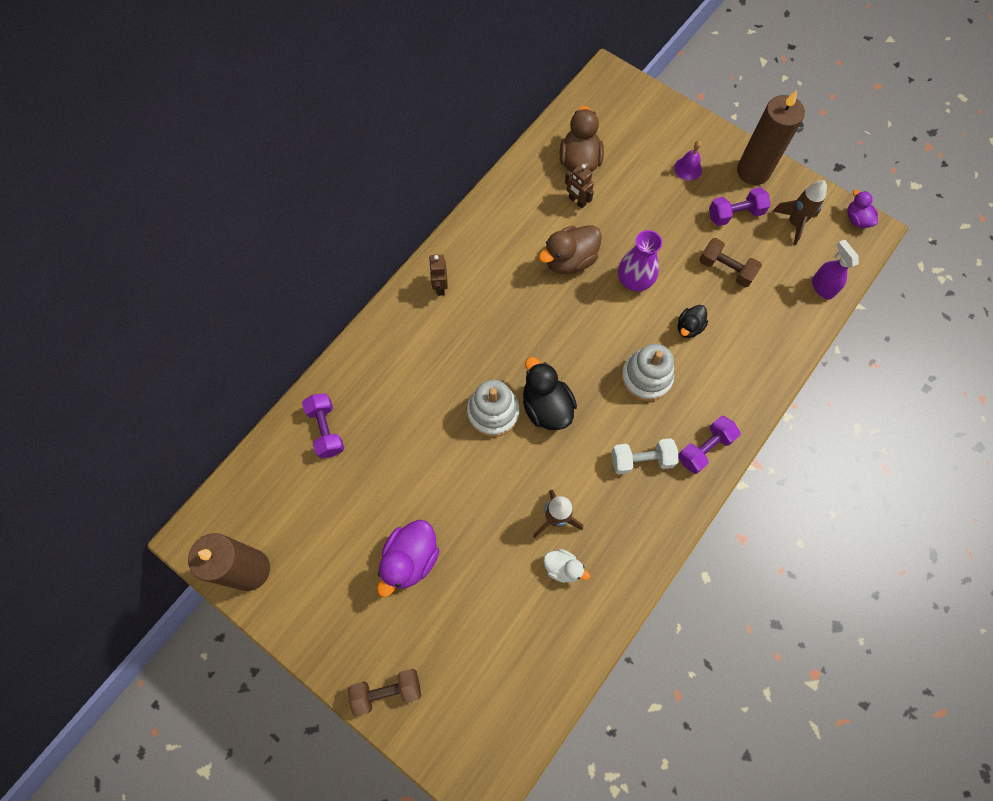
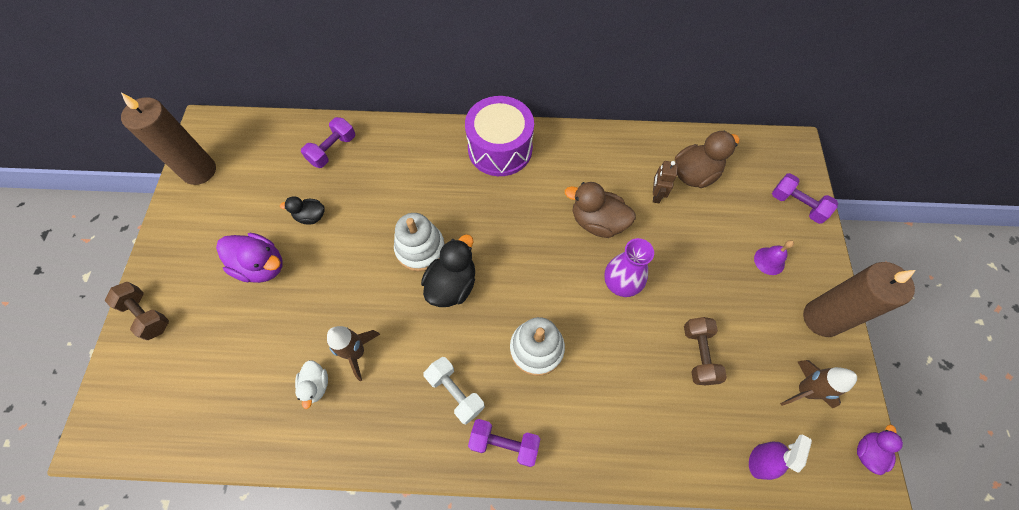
camera: 55 degrees right, 5 degrees down
purple duck [377,520,439,597] -> purple duck turned 150 degrees counterclockwise [216,233,282,283]
brown robot [429,254,448,296] -> purple drum [465,96,534,176]
black duck [678,305,708,338] -> black duck moved to [280,196,325,225]
purple dumbbell [709,187,770,226] -> purple dumbbell moved to [772,173,838,224]

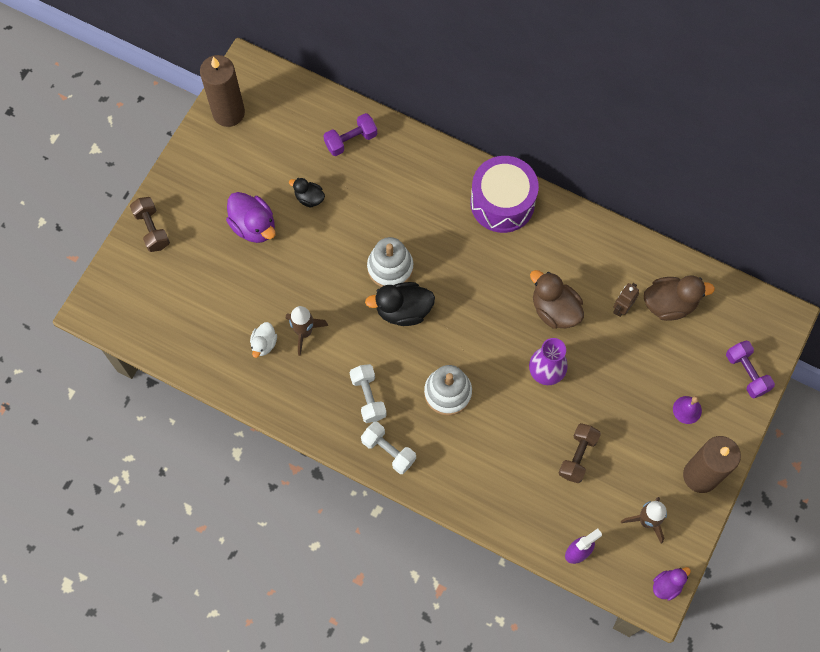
camera: 25 degrees right, 5 degrees up
black duck [421,234,475,307] -> black duck turned 150 degrees counterclockwise [365,282,435,326]
purple dumbbell [468,419,540,467] -> white dumbbell [361,422,416,474]

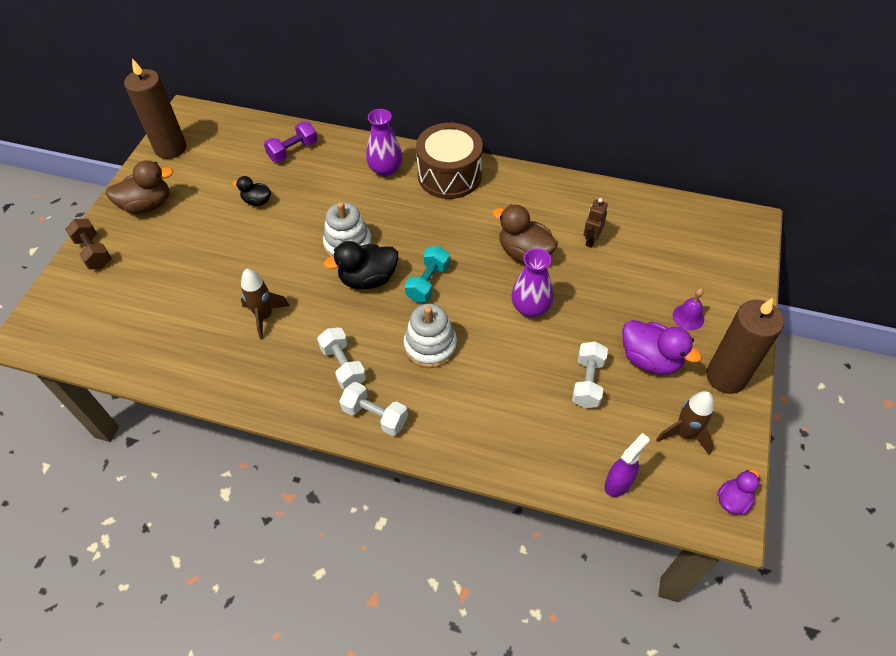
camera: 10 degrees left, 15 degrees down
purple duck [226,192,275,243] -> purple duck moved to [622,320,702,375]
white duck [250,322,277,358] -> none
purple drum [470,156,539,233] -> brown drum [416,123,483,199]
brown dumbbell [558,423,601,483] -> white dumbbell [572,341,608,408]
brown duck [644,275,715,321] -> brown duck moved to [105,160,173,214]
purple dumbbell [726,340,775,398] -> none
none -> purple vase [366,109,402,177]
none -> turquoise dumbbell [405,246,450,302]

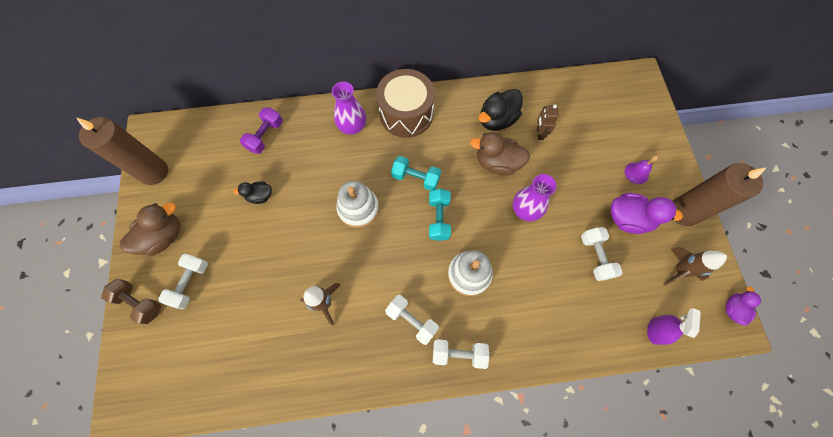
camera: 25 degrees left, 15 degrees up
black duck [323,241,398,289] -> black duck moved to [479,89,523,131]
none -> white dumbbell [158,254,208,310]
none -> turquoise dumbbell [391,156,441,191]

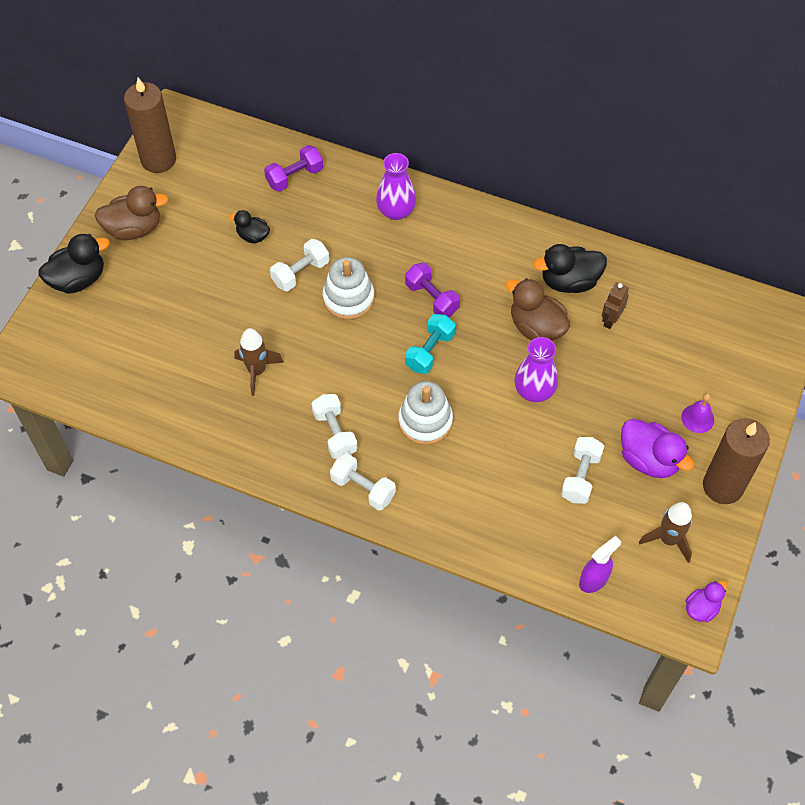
camera: 30 degrees right, 10 degrees down
brown dumbbell [101,279,161,324] -> black duck [38,234,110,294]
white dumbbell [158,254,208,310] -> white dumbbell moved to [270,239,329,291]
brown drum [376,69,435,138] -> none
turquoise dumbbell [391,156,441,191] -> purple dumbbell [405,263,460,317]

